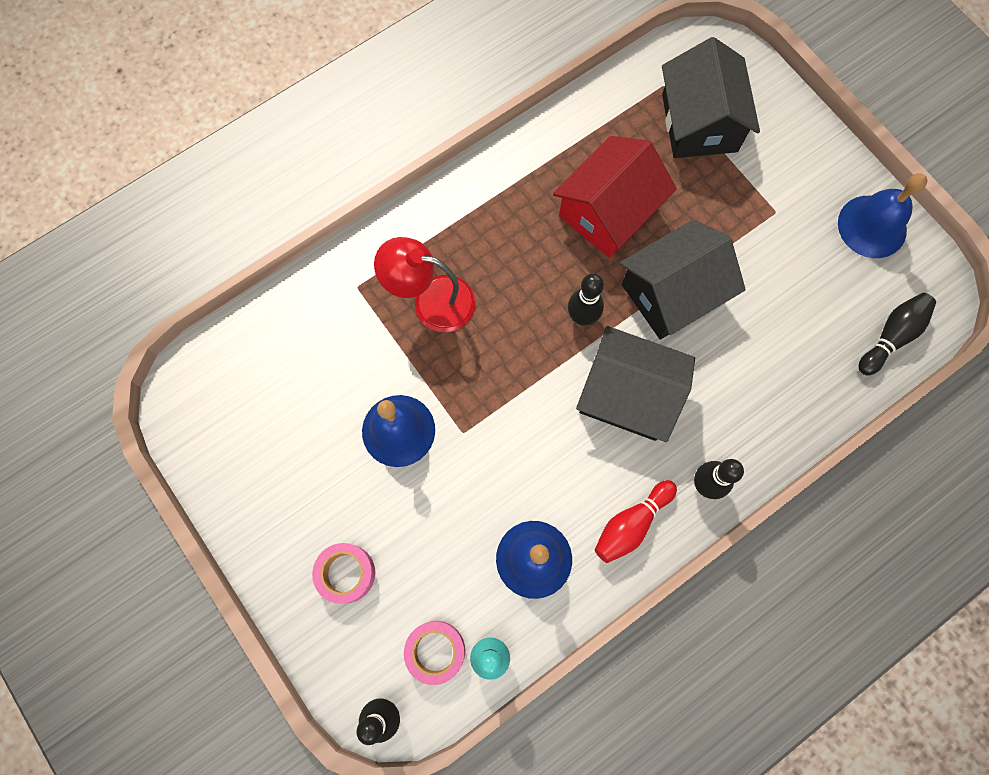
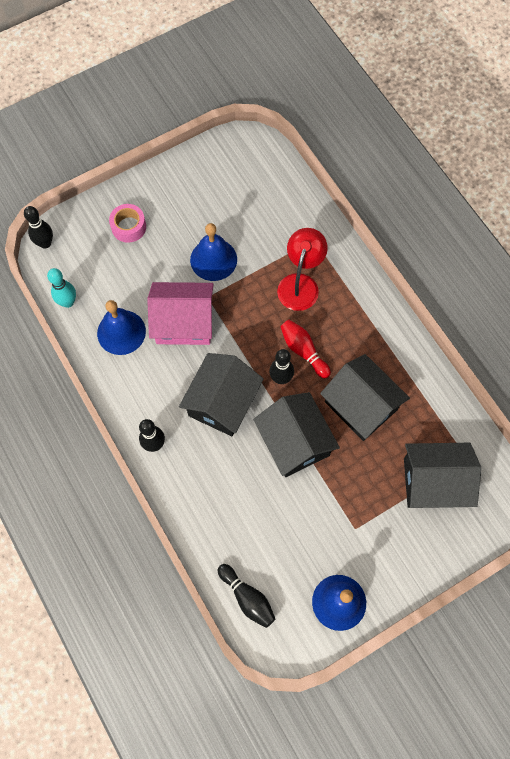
camera: 95 degrees right, 5 degrees down
pink tape [404,621,465,685] -> none
red house [553,136,677,258] -> black house [320,354,410,441]
red bowling pin [595,480,677,563] -> red bowling pin moved to [280,320,331,378]
none -> pink house [147,282,214,345]

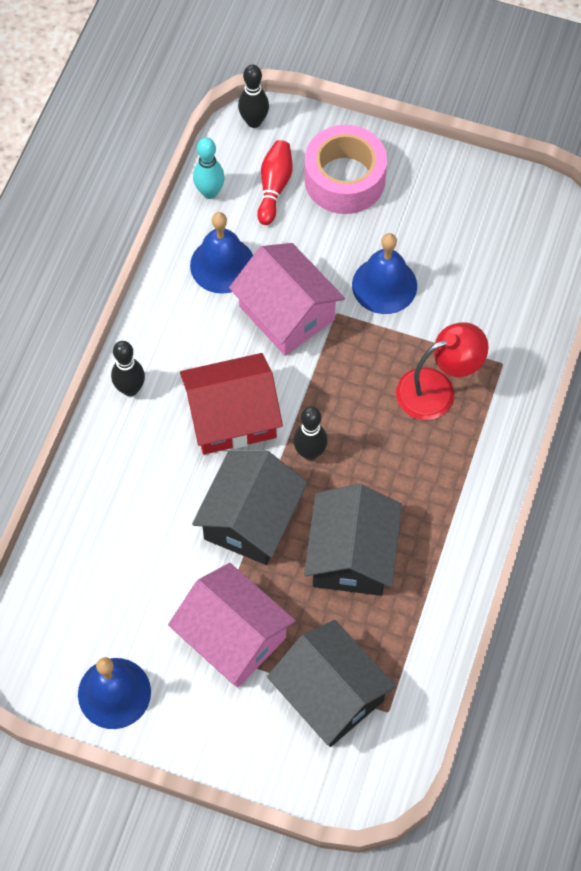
camera: 50 degrees right, 5 degrees down
pink tape [109,204,146,243] -> pink tape [304,125,387,214], size x1.71
black house [179,353,264,436] -> red house [180,353,283,455]
black bowling pin [218,564,275,628] -> none
red bowling pin [280,320,331,378] -> red bowling pin moved to [257,140,293,225]
none -> pink house [168,563,295,688]

